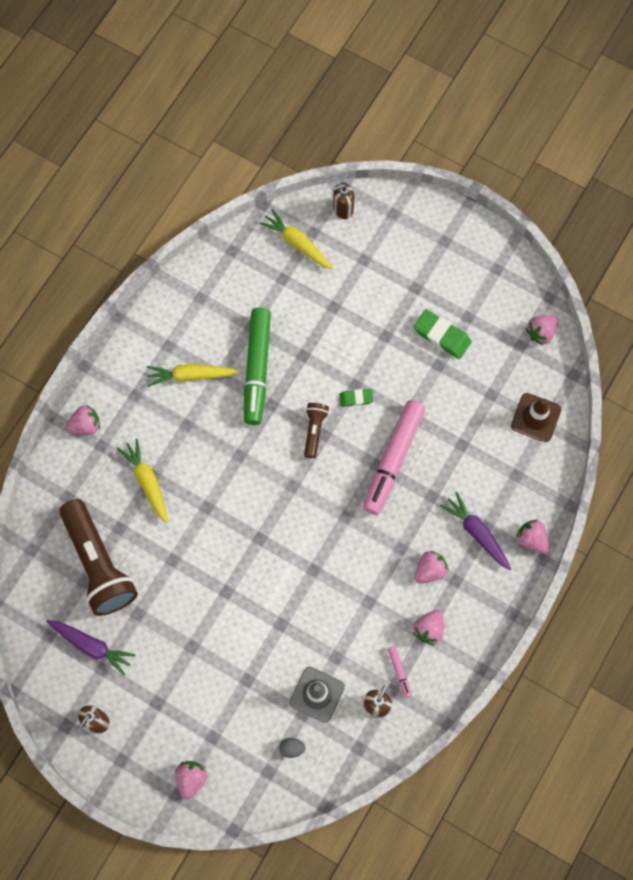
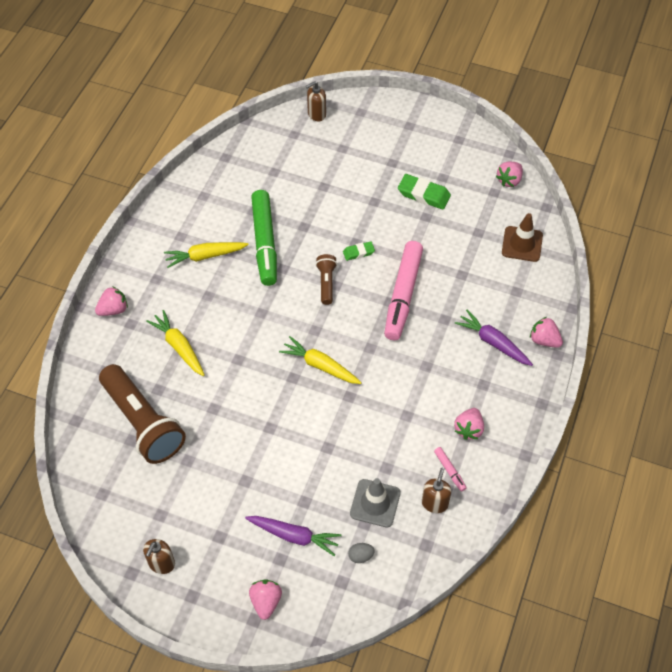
camera: 10 degrees left, 15 degrees down
purple carrot [46,620,136,676] -> purple carrot moved to [245,516,342,556]
yellow carrot [259,209,333,269] -> yellow carrot moved to [279,336,362,384]
pink strawberry [414,551,449,584] -> none

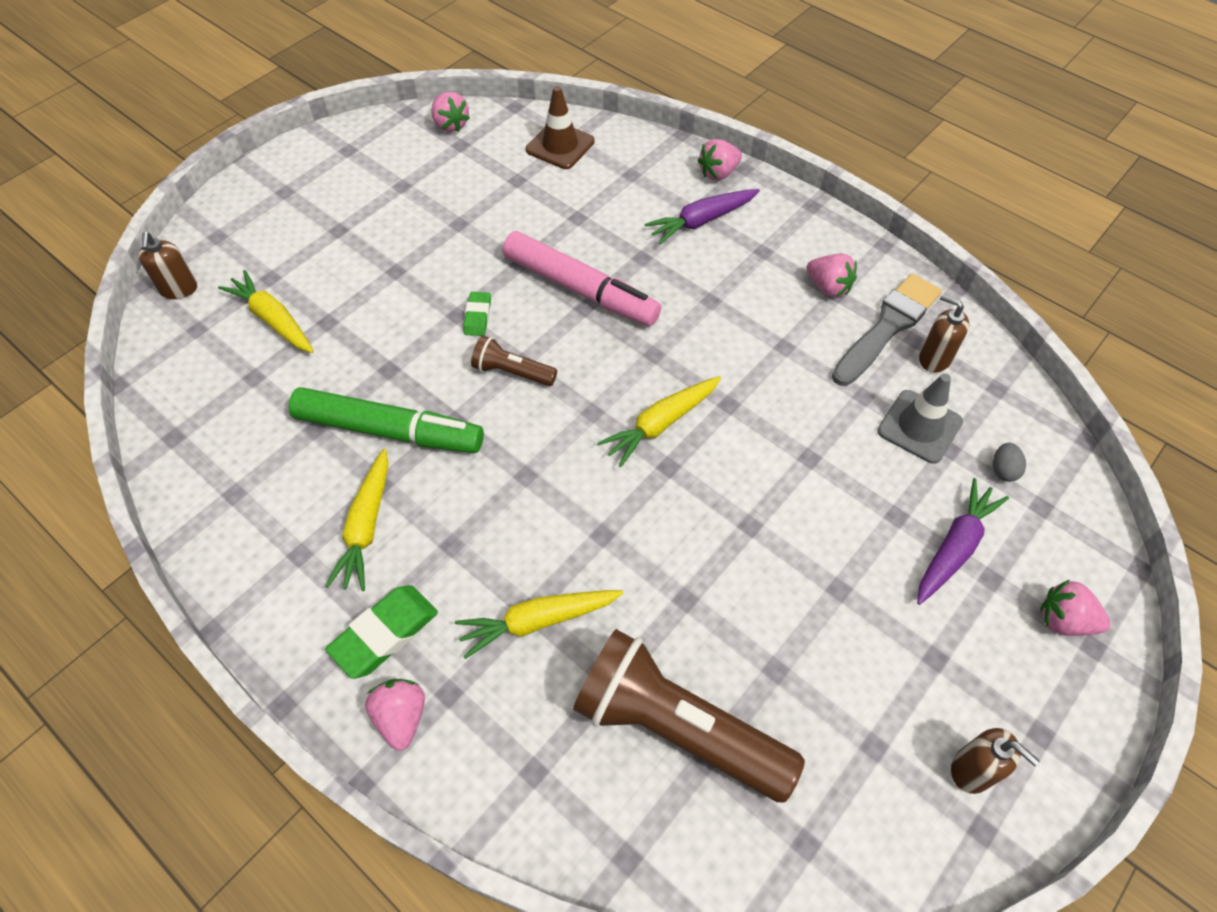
camera: 70 degrees left, 0 degrees up
brown flashlight [99,364,186,464] -> brown flashlight turned 135 degrees counterclockwise [573,629,805,802]
green eraser [398,174,451,210] -> green eraser moved to [325,585,438,679]
pink marker [434,447,467,492] -> grey brush [832,274,942,386]
none -> yellow carrot [218,270,314,353]

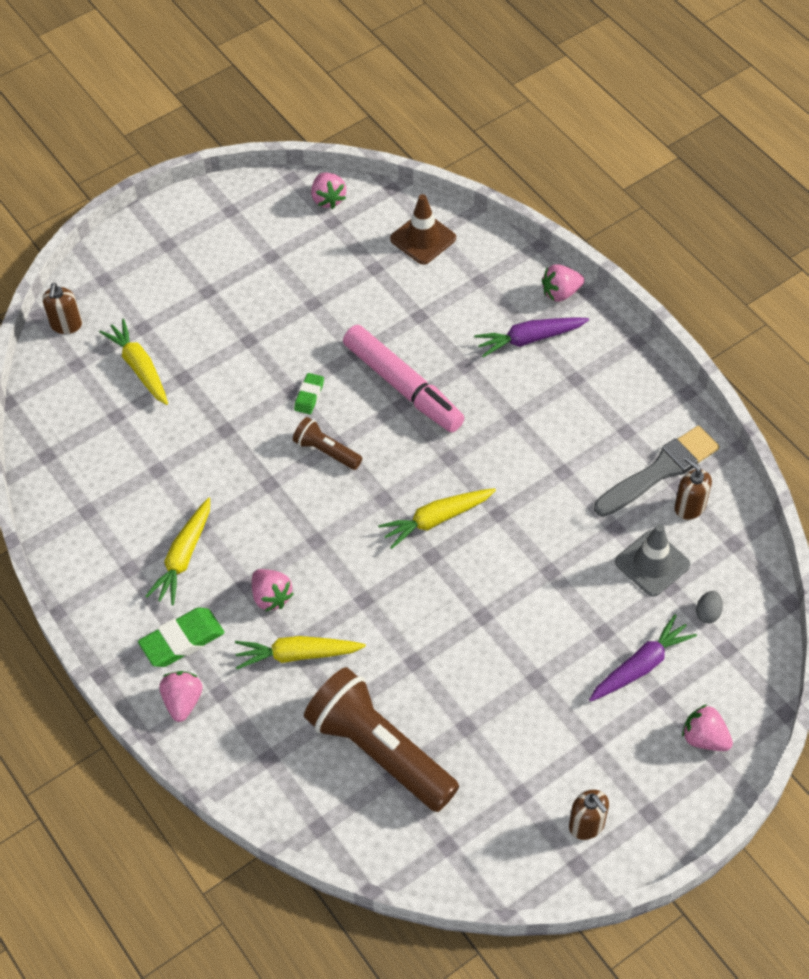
camera: 15 degrees right, 0 degrees up
green marker [289,387,484,453] -> none
pink strawberry [806,254,857,298] -> pink strawberry moved to [252,569,294,612]

